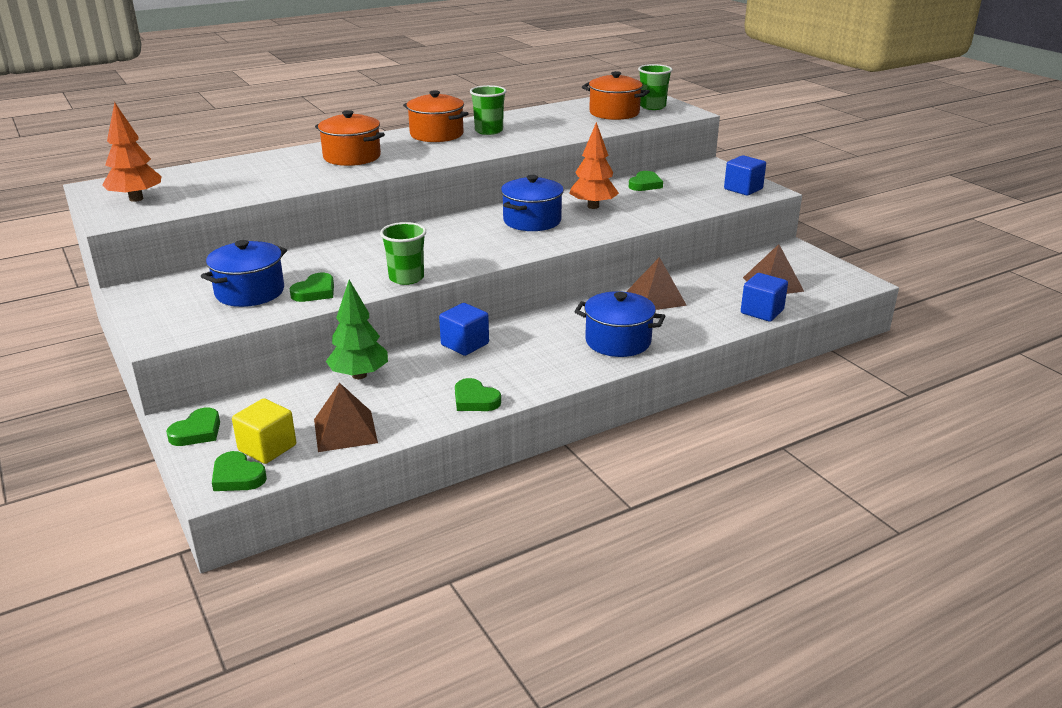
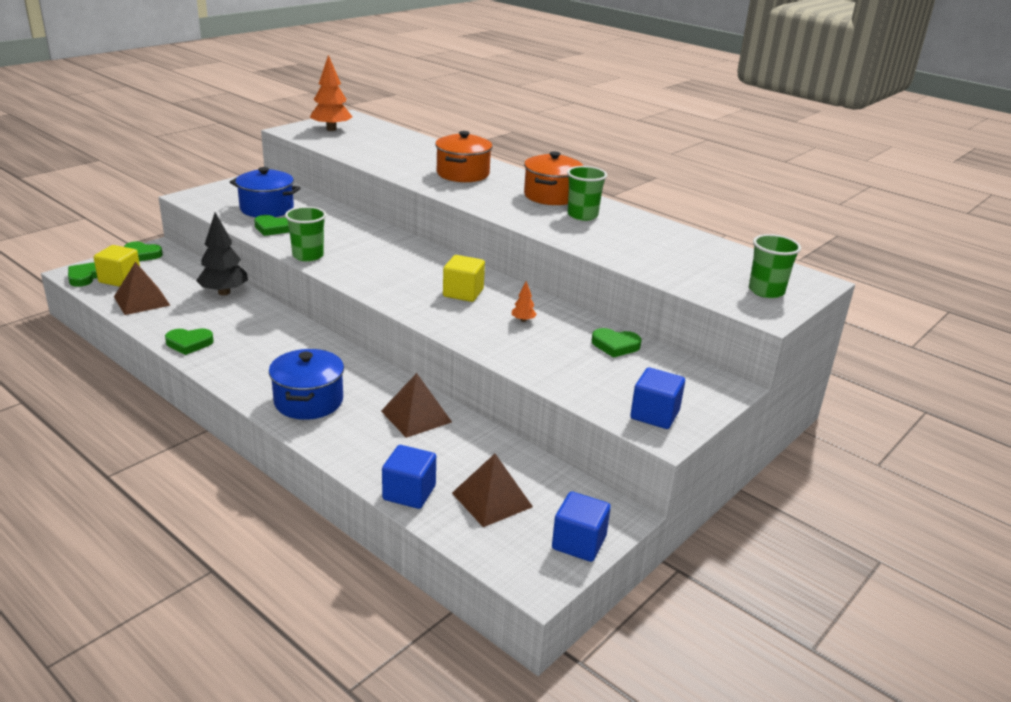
camera: 70 degrees right, 0 degrees up
green tree [326,280,388,379] -> black tree [196,212,248,295]
blue cube [439,303,489,356] -> blue cube moved to [552,491,611,562]
green heart [455,378,501,411] -> green heart turned 120 degrees counterclockwise [165,328,214,355]
blue pot [501,175,564,231] -> yellow cube [443,255,485,302]
orange tree [569,122,619,209] -> orange tree [512,281,537,322], size x0.45
orange pot [582,71,650,120] -> none

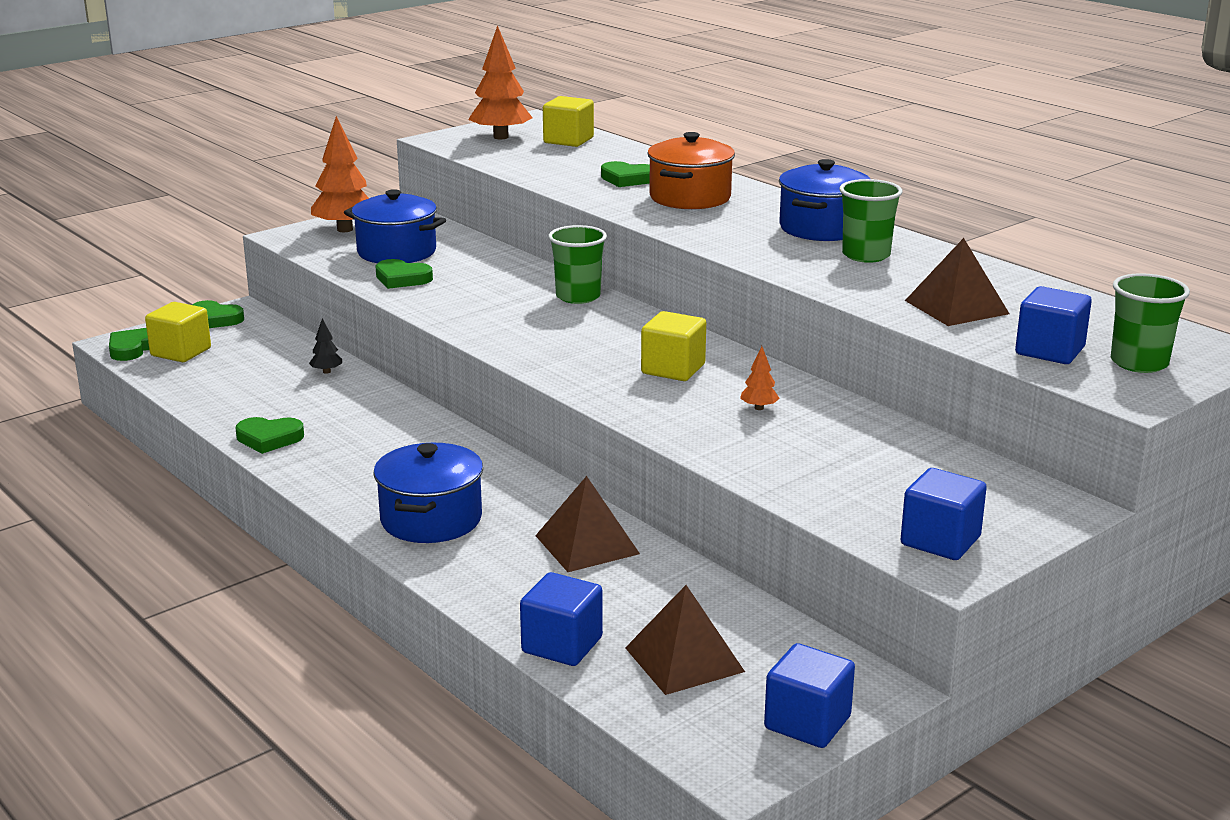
camera: 10 degrees right, 5 degrees down
brown pyramid [114,262,171,315] -> brown pyramid moved to [905,238,1010,326]
black tree [196,212,248,295] -> black tree [309,318,342,374], size x0.45
green cup [285,206,326,261] -> green cup moved to [548,225,607,304]
orange pot [524,151,583,205] -> blue pot [779,159,870,241]
green heart [592,328,642,358] -> green heart moved to [601,161,650,187]
none -> orange tree [311,116,369,232]
none -> yellow cube [543,96,594,147]
none -> blue cube [1015,286,1092,364]

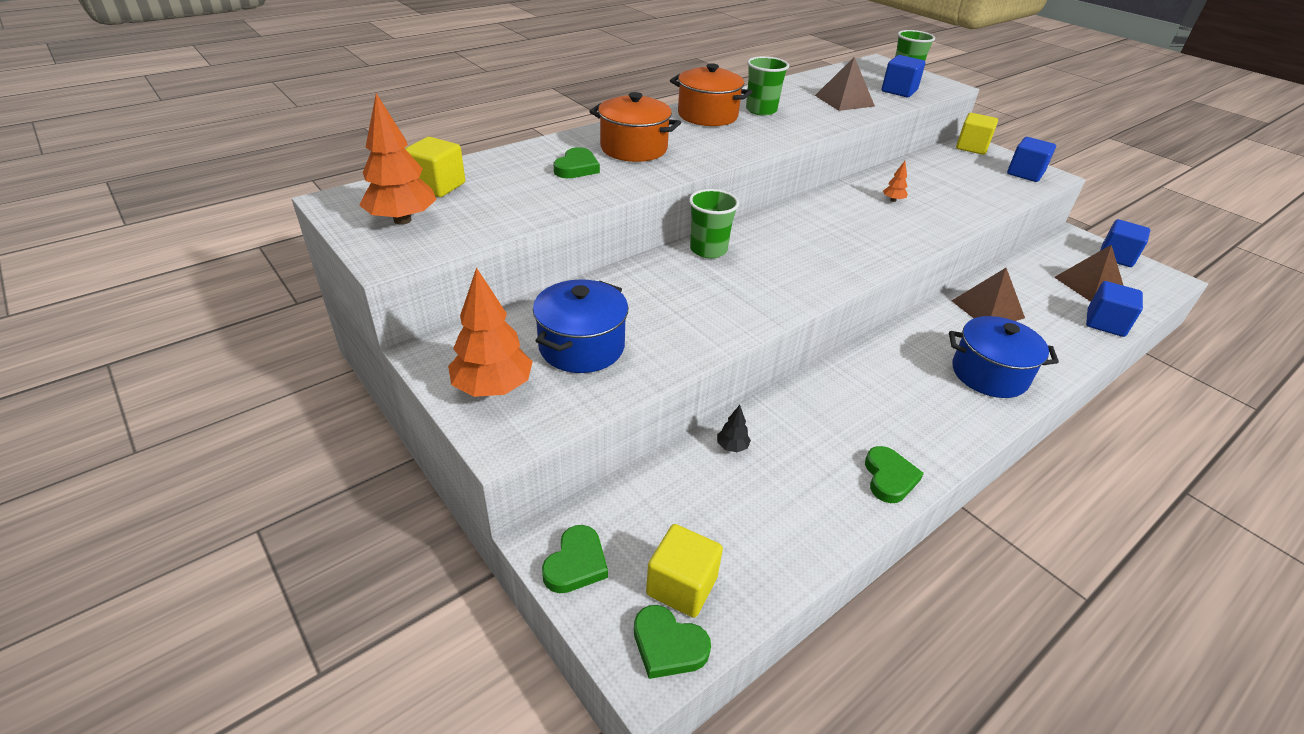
camera: 90 degrees left, 15 degrees up
green heart [375,259,433,289] -> none
yellow cube [641,311,706,381] -> yellow cube moved to [956,113,998,155]
blue pot [779,159,870,241] -> orange pot [670,63,752,126]

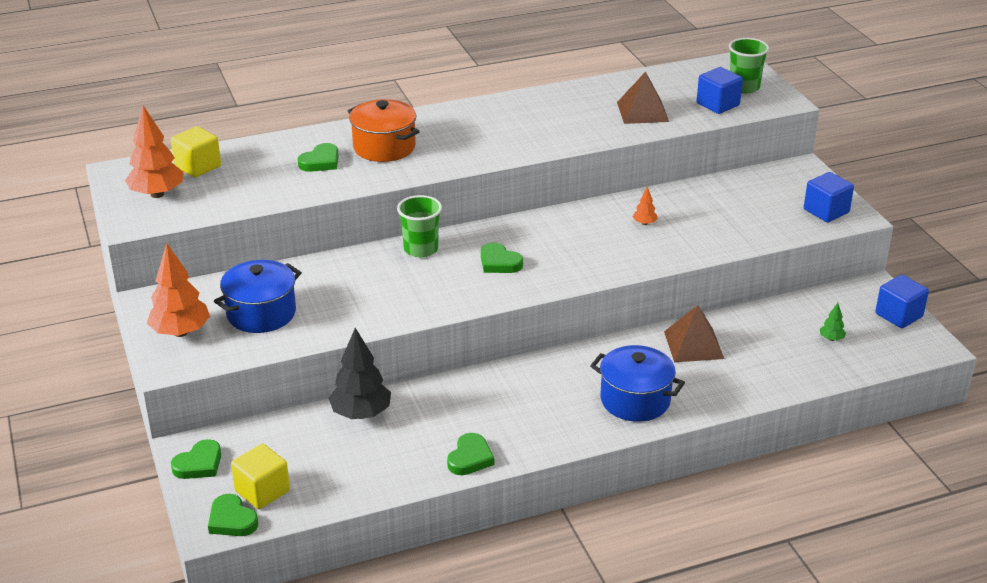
camera: 20 degrees right, 5 degrees down
orange pot [670,63,752,126] -> none
black tree [717,405,751,452] -> black tree [328,328,391,419], size x2.22
green cup [746,56,789,116] -> none
yellow cube [956,113,998,155] -> none
brown pyramid [1054,245,1124,302] -> green tree [820,303,846,341]
blue cube [1086,281,1143,337] -> none
none -> green heart [481,243,523,273]

